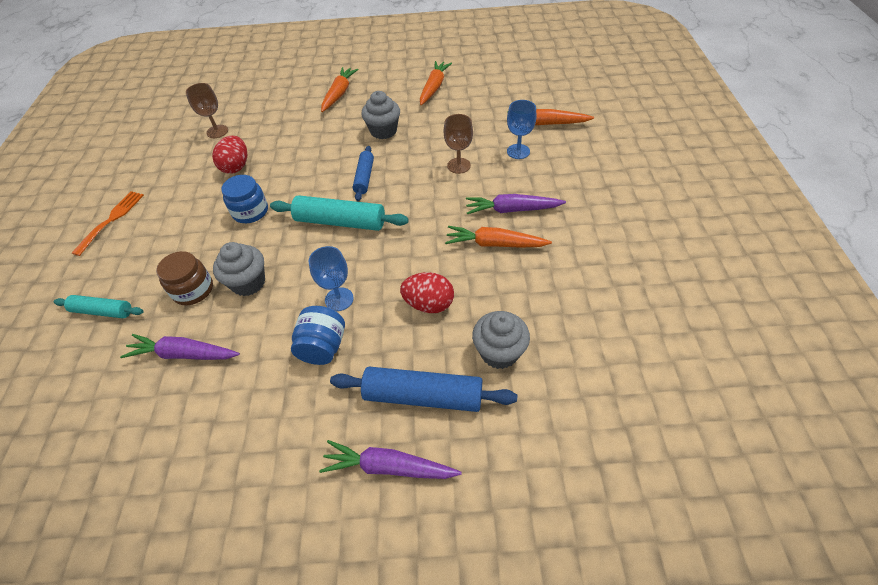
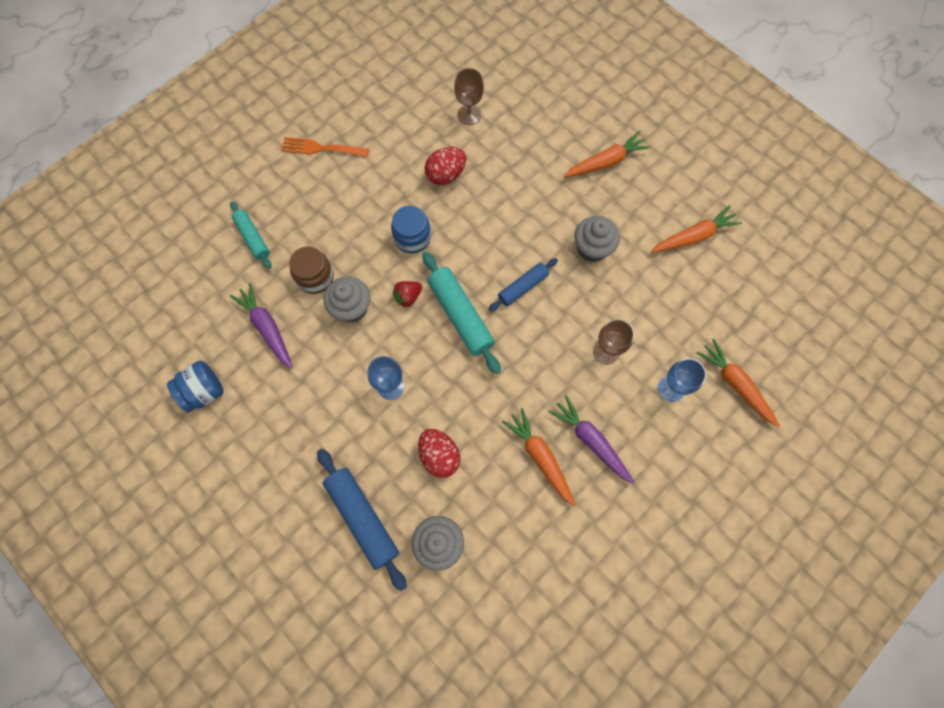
camera: 45 degrees right, 20 degrees up
orange fork [72,191,144,256] -> orange fork turned 150 degrees counterclockwise [281,137,369,157]
blue jar [291,306,345,365] -> blue jar moved to [167,361,224,412]
purple carrot [319,440,462,479] -> none
none -> red strawberry [393,281,422,308]

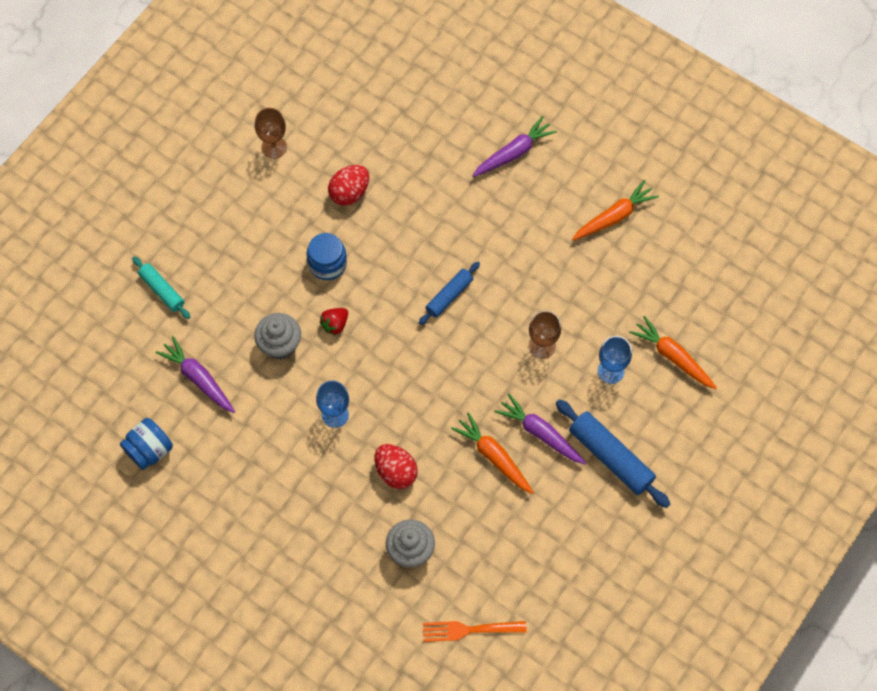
camera: 10 degrees left, 5 degrees down
orange fork [281,137,369,157] -> orange fork moved to [423,621,527,642]
brown jar [289,246,334,294] -> none
blue rolling pin [317,449,407,591] -> blue rolling pin moved to [556,399,670,508]
turquoise rolling pin [422,251,501,374] -> none
brown goblet [454,68,484,125] -> brown goblet moved to [255,108,287,159]
orange carrot [564,131,651,177] -> purple carrot [472,116,557,177]
grey cupcake [574,216,620,262] -> none

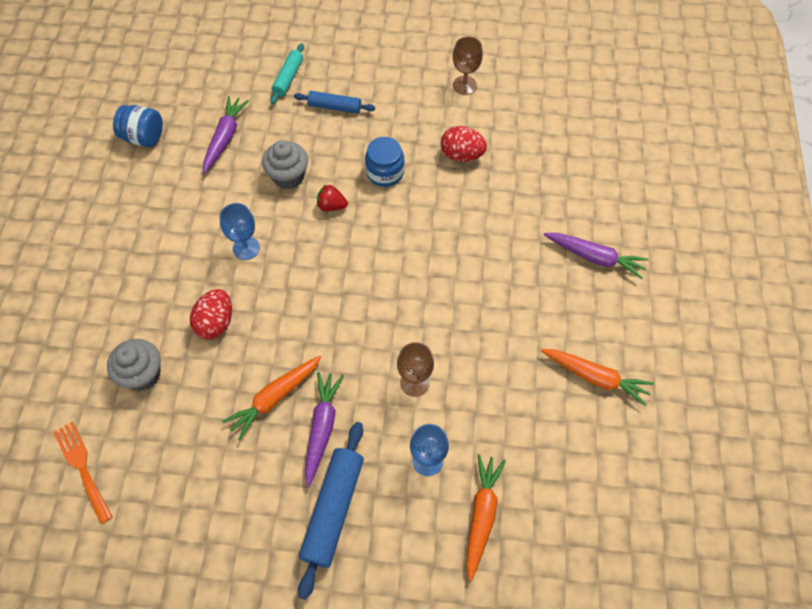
camera: 60 degrees right, 5 degrees down
blue rolling pin [419,262,480,325] -> blue rolling pin moved to [294,91,375,114]
orange carrot [451,412,534,494] -> orange carrot turned 150 degrees counterclockwise [222,356,321,441]

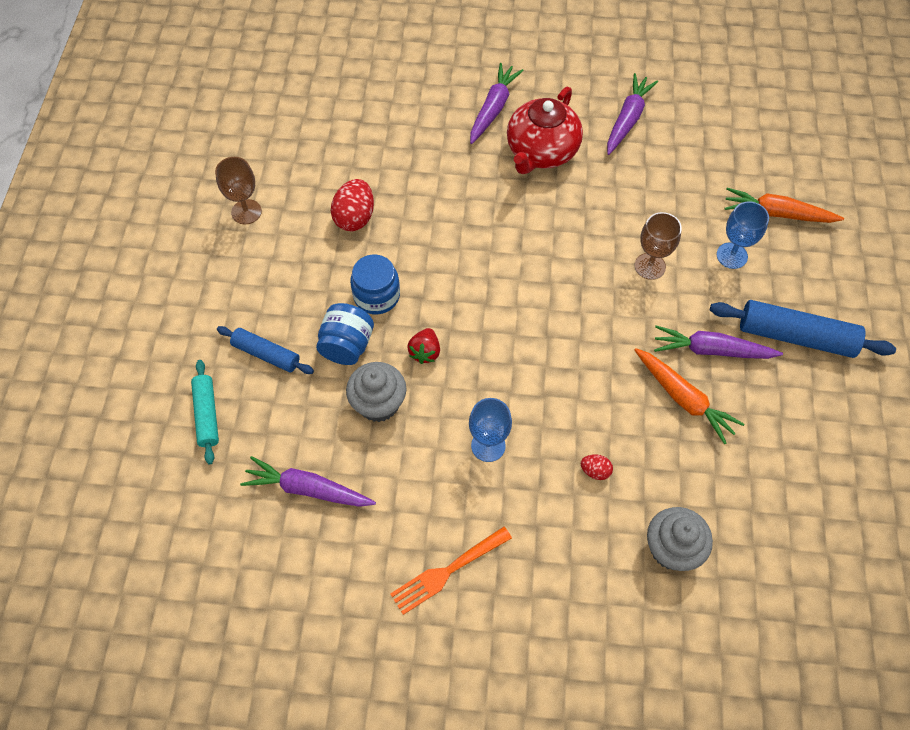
camera: 90 degrees left, 0 degrees up
orange fork [54,422,113,524] -> orange fork moved to [390,526,512,615]
blue jar [113,105,163,147] -> blue jar moved to [316,303,374,365]
red egg [190,289,232,339] -> red egg [581,455,613,480], size x0.52
turquoise rolling pin [271,43,304,104] -> turquoise rolling pin turned 60 degrees clockwise [191,360,219,464]
blue rolling pin [294,91,375,114] -> blue rolling pin turned 75 degrees counterclockwise [217,326,314,374]
orange carrot [541,349,654,406] -> purple carrot [607,73,658,155]
none -> red teapot [507,87,583,174]

